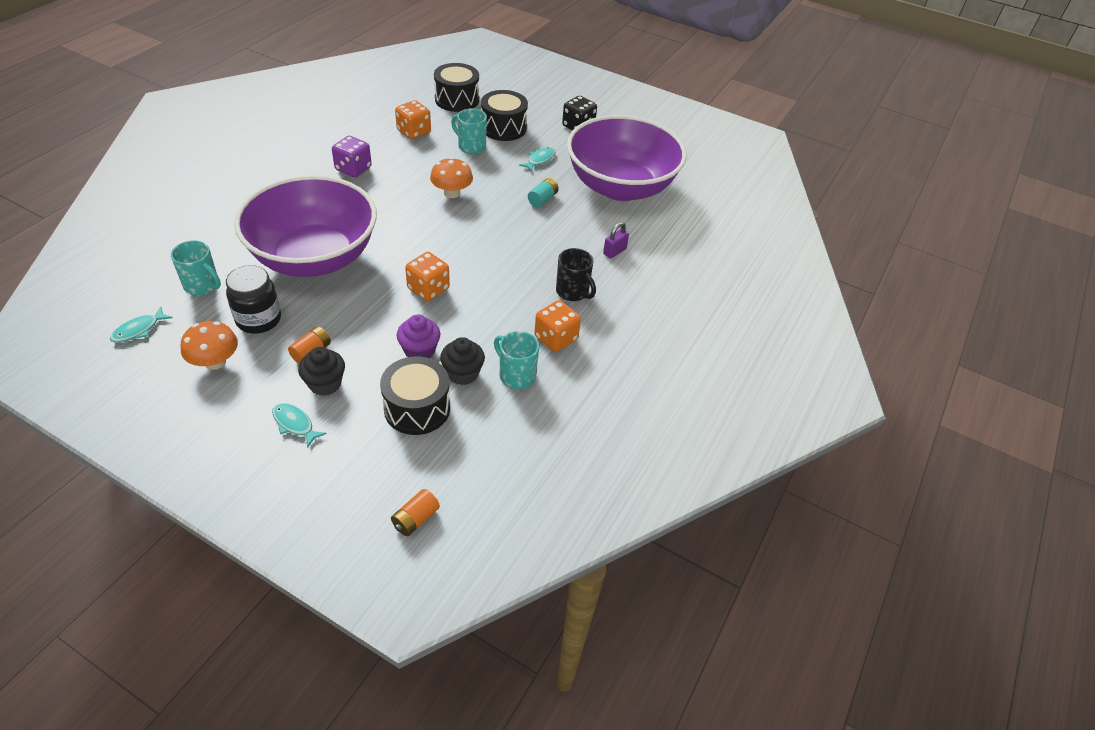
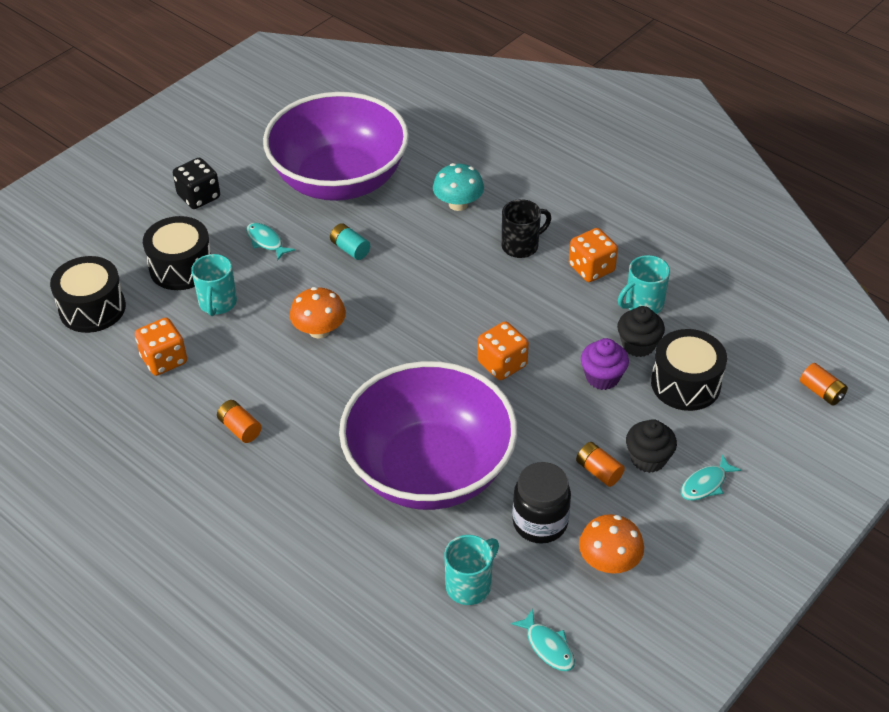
camera: 75 degrees left, 0 degrees up
purple dice [332,136,372,177] -> orange battery [217,400,262,443]
turquoise mug [451,108,487,154] -> turquoise mug turned 45 degrees counterclockwise [191,254,237,316]
purple padlock [603,222,629,258] -> turquoise mushroom [433,163,484,211]

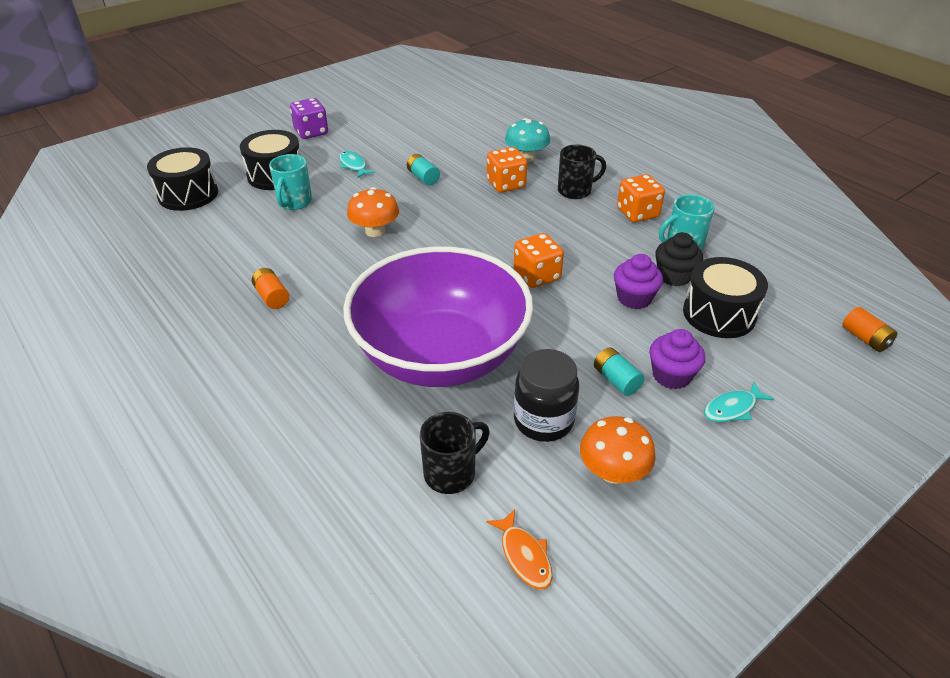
camera: 10 degrees right, 5 degrees down
orange dice [135,318,187,376] -> orange dice moved to [487,147,527,193]
black dice [173,158,220,209] -> purple dice [290,98,328,139]
purple bowl [263,92,409,201] -> none
turquoise mug [444,535,499,605] -> black mug [420,412,490,494]
turquoise fish [511,609,575,671] -> orange fish [486,509,553,590]
orange battery [576,442,625,487] -> turquoise battery [594,347,645,396]
black cupcake [626,419,677,473] -> purple cupcake [649,329,705,389]

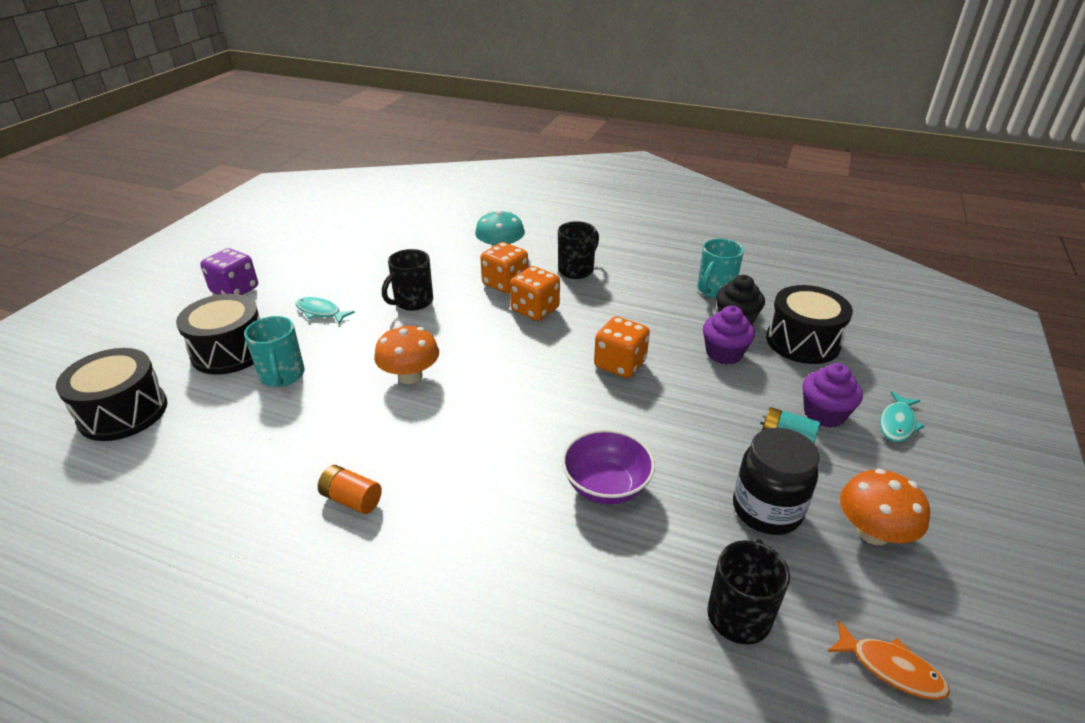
camera: 30 degrees left, 5 degrees down
purple bowl [343,246,533,387] -> purple bowl [562,429,655,504], size x0.42
turquoise battery [407,154,440,185] -> black mug [382,249,433,311]
orange dice [617,174,665,222] -> orange dice moved to [510,266,560,321]
orange battery [842,307,897,352] -> none

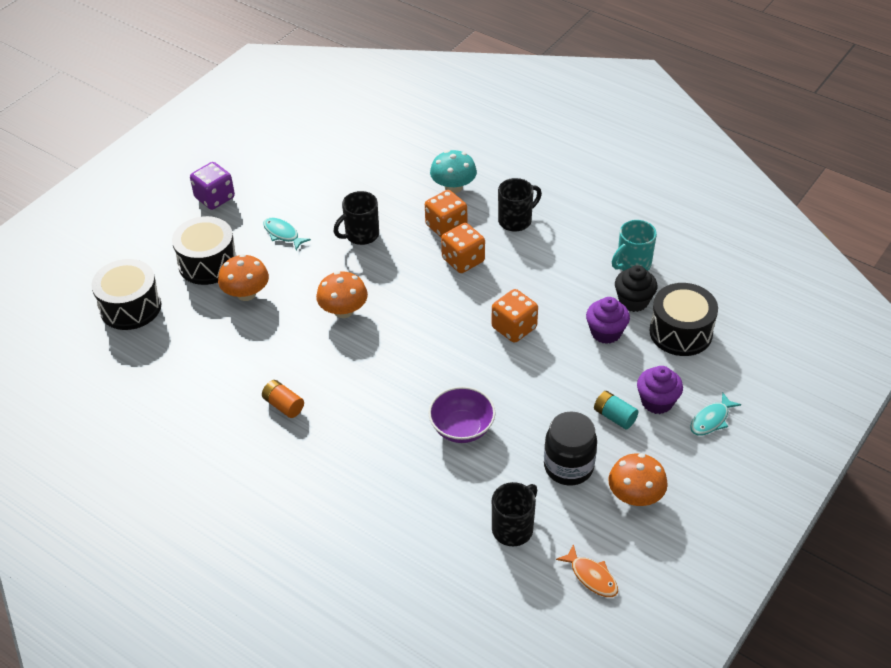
camera: 15 degrees right, 10 degrees up
turquoise mug [244,316,305,387] -> orange mushroom [218,254,269,301]

